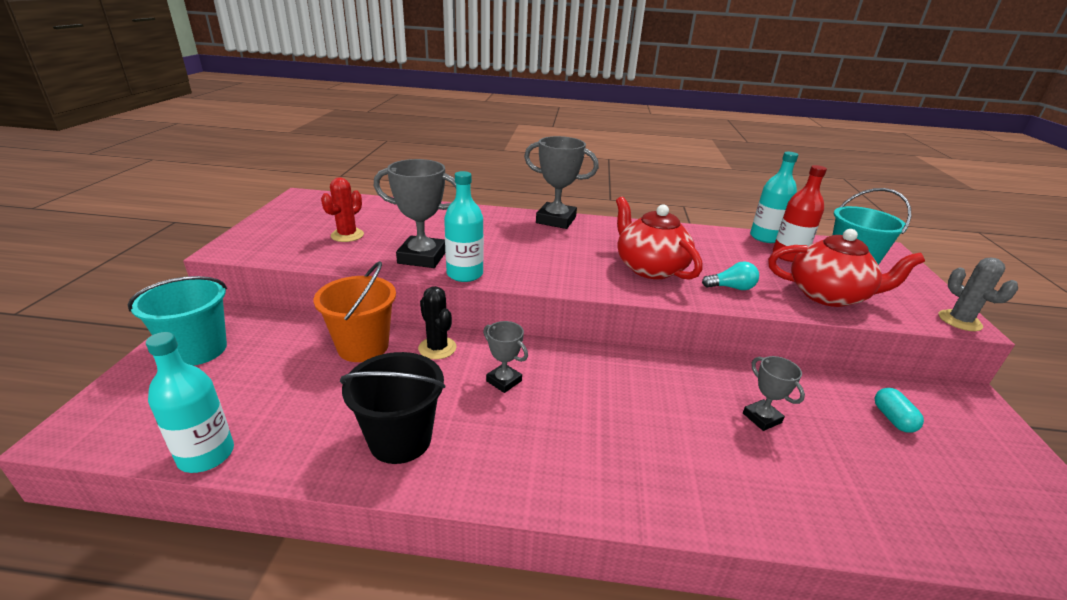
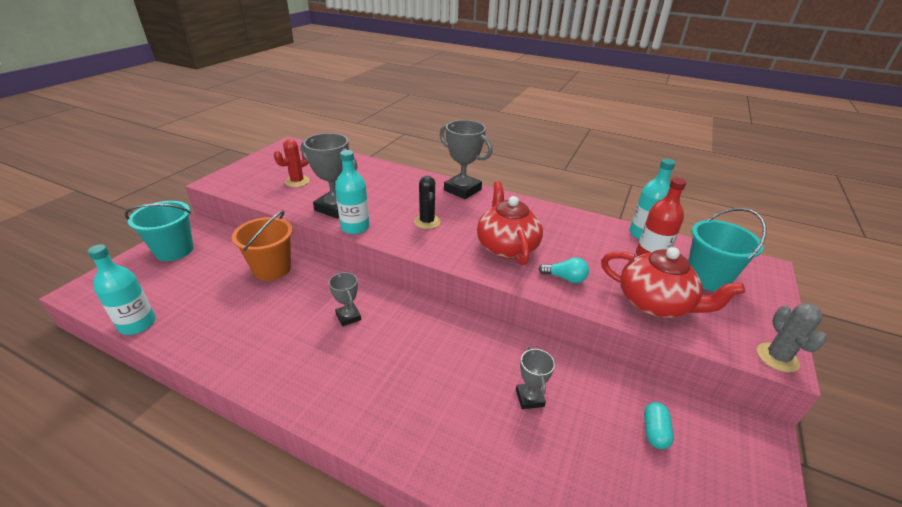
camera: 20 degrees right, 5 degrees up
black bucket [340,352,446,464] -> none
black cactus [418,286,456,359] -> black cactus moved to [414,176,441,229]

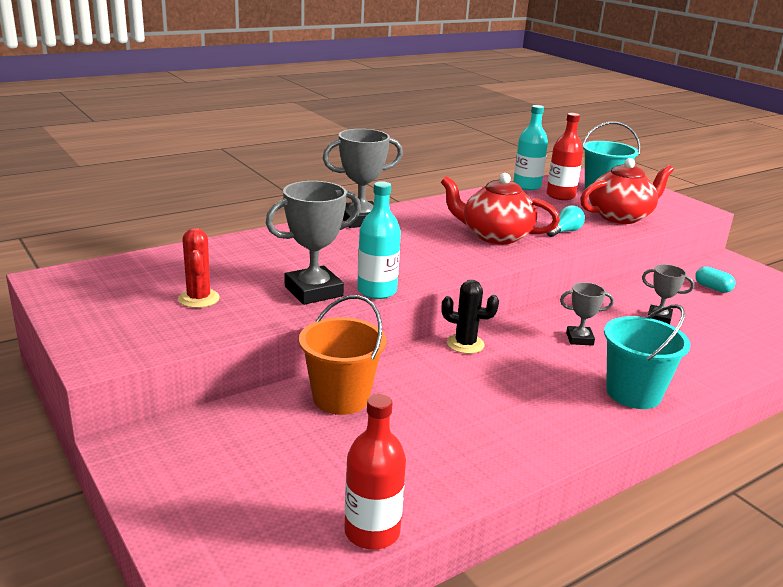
camera: 60 degrees left, 10 degrees down
turquoise bottle [88,244,156,335] -> red bottle [344,394,406,550]
turquoise bucket [125,201,194,261] -> turquoise bucket moved to [604,304,691,409]
grey trophy [329,272,361,326] -> grey trophy moved to [560,282,614,346]
black cactus [414,176,441,229] -> black cactus moved to [441,280,499,354]
grey cactus [757,303,827,373] -> none

